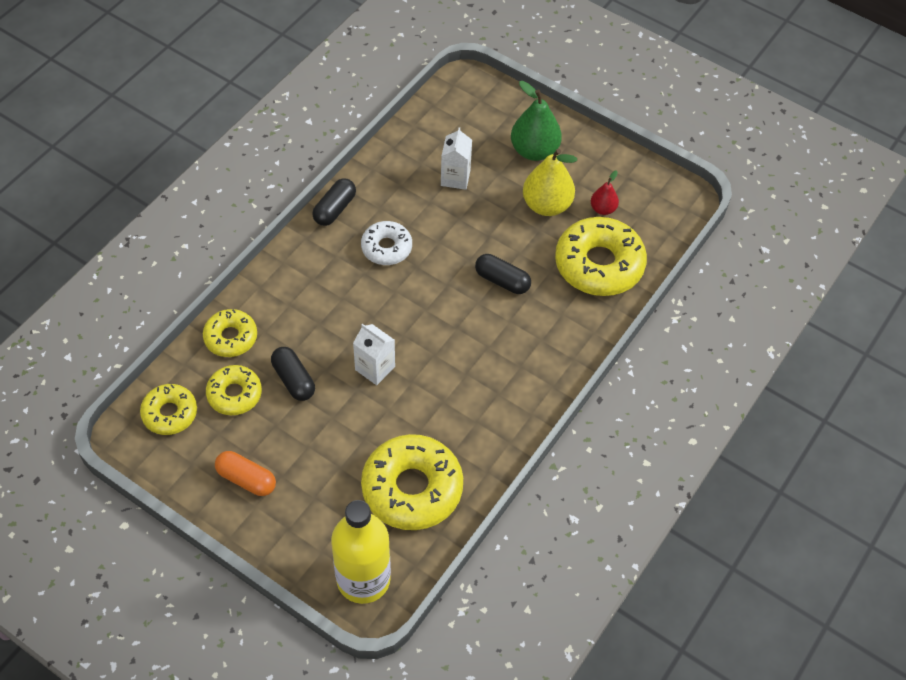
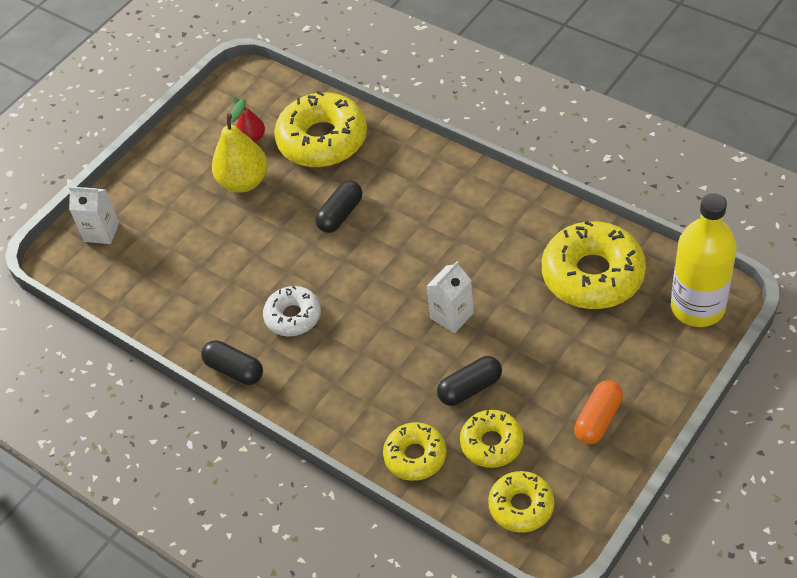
camera: 80 degrees left, 5 degrees down
white carton [441,127,472,190] -> white carton moved to [68,186,119,244]
green pear [511,81,562,161] -> none

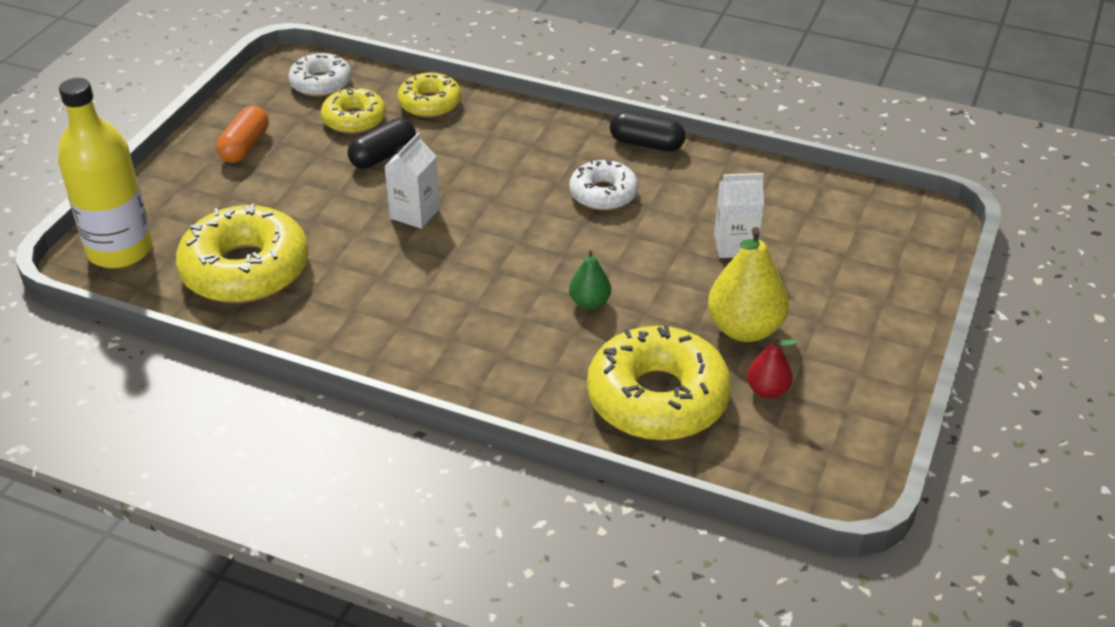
camera: 160 degrees right, 10 degrees down
white carton [68,186,119,244] -> white carton moved to [714,173,764,258]
black capsule [315,181,362,233] -> green pear [569,250,611,309]
yellow donut [488,471,554,533] -> white donut [288,53,352,97]

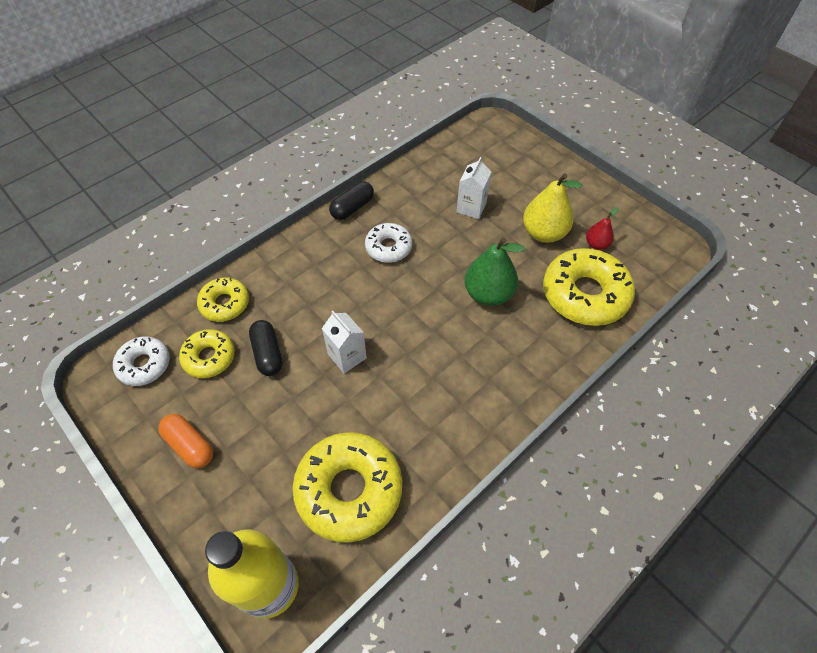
camera: 65 degrees left, 15 degrees up
green pear [569,250,611,309] -> green pear [465,237,525,306], size x1.85

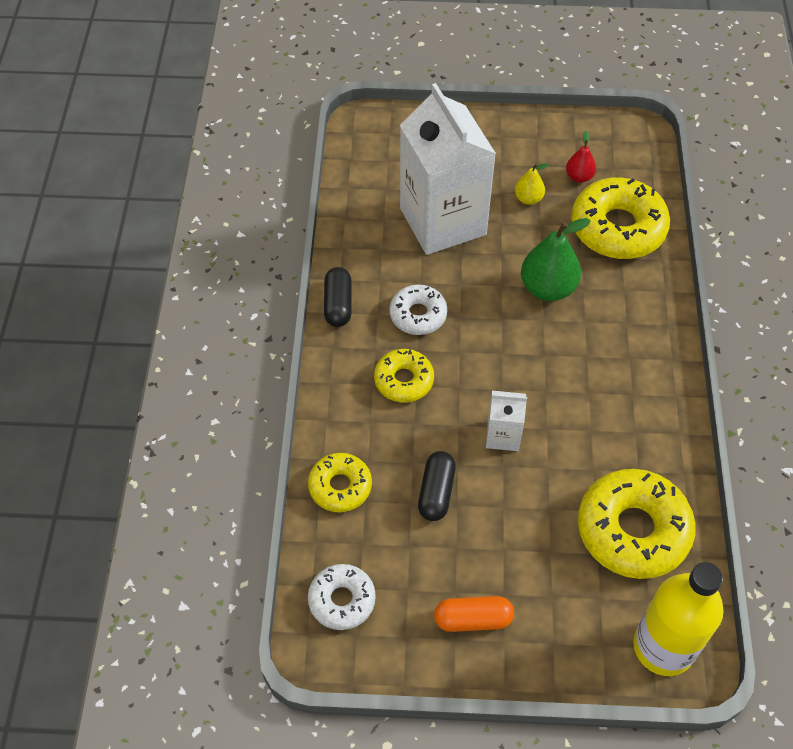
camera: 45 degrees left, 0 degrees up
yellow donut [179,329,235,378] -> yellow donut moved to [374,349,434,402]
black capsule [249,320,283,376] -> black capsule turned 75 degrees clockwise [418,451,456,521]
white carton [457,157,491,219] -> white carton [400,83,496,255], size x2.29
yellow pear [523,173,582,243] -> yellow pear [515,163,549,205], size x0.54

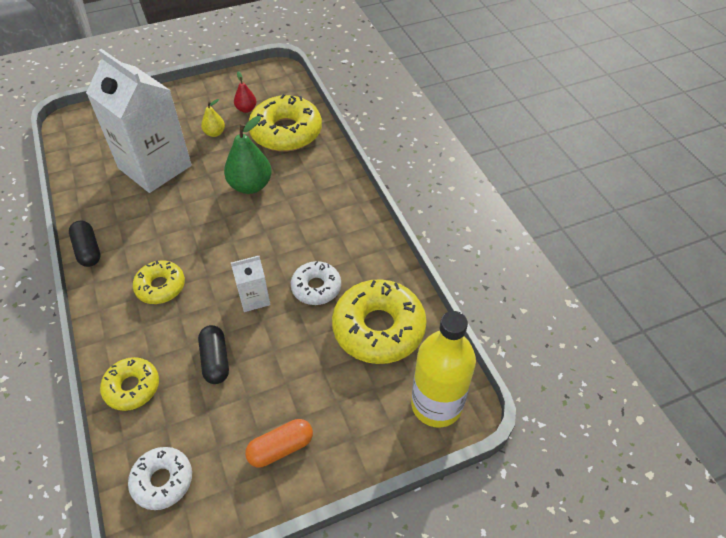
camera: 25 degrees left, 5 degrees down
white donut [389,285,447,335] -> white donut moved to [291,261,341,305]

